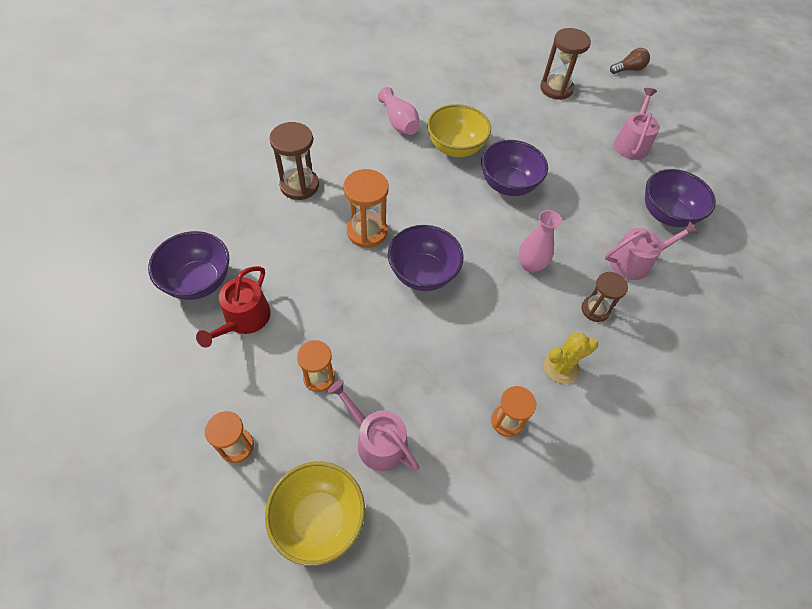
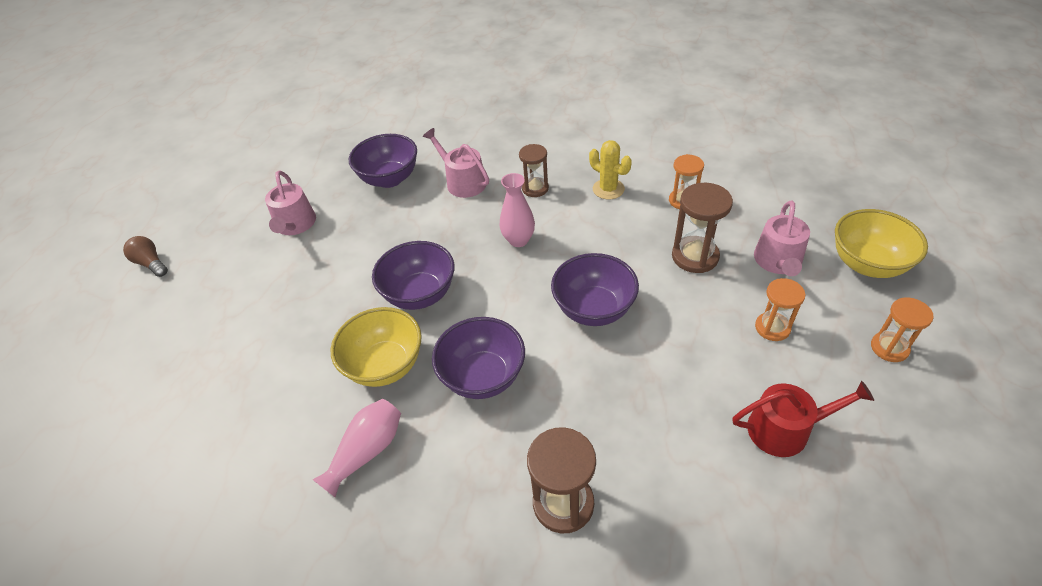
camera: 110 degrees left, 10 degrees down
purple bowl [148,231,229,300] -> purple bowl moved to [432,317,525,399]
orange hourglass [343,169,389,248] -> none
brown hourglass [540,28,591,100] -> brown hourglass moved to [672,183,733,273]
pink watering can [614,88,660,160] -> pink watering can turned 90 degrees counterclockwise [265,170,316,235]

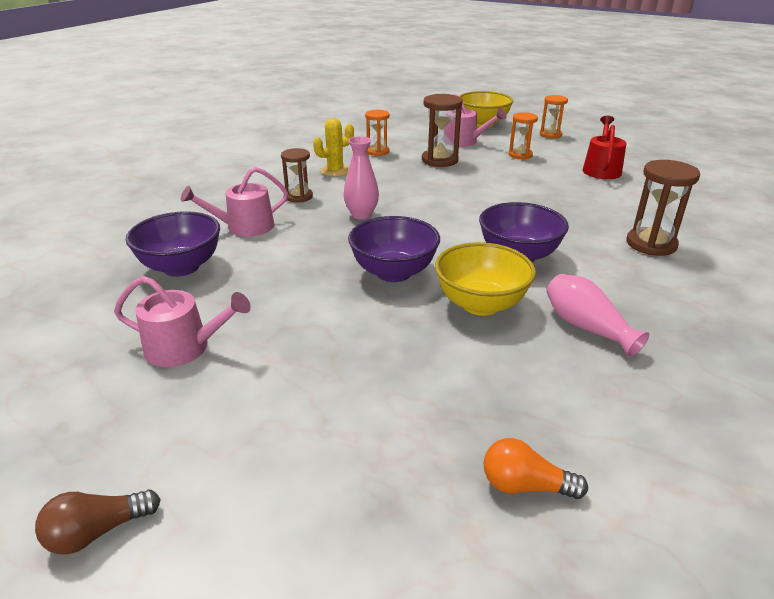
camera: 75 degrees left, 15 degrees down
purple bowl [551,253,639,326] -> none
none -> orange light bulb [484,438,588,499]

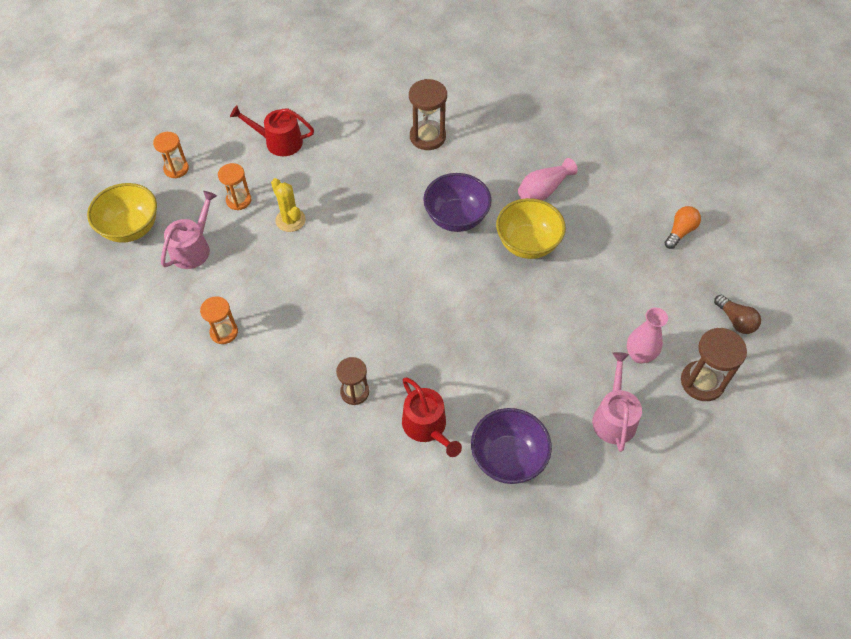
camera: 95 degrees left, 25 degrees up
brown light bulb [35,489,161,554] -> brown light bulb moved to [714,295,761,334]
pink watering can [180,167,288,237] -> red watering can [402,377,462,457]
yellow cactus [313,118,354,177] -> yellow cactus moved to [271,178,306,232]
pink vase [344,136,379,219] -> pink vase moved to [627,307,668,363]
purple bowl [348,216,440,282] -> none
brown hourglass [422,94,462,167] -> brown hourglass moved to [681,328,747,401]
orange light bulb [484,438,588,499] -> orange light bulb turned 150 degrees counterclockwise [665,206,701,249]

